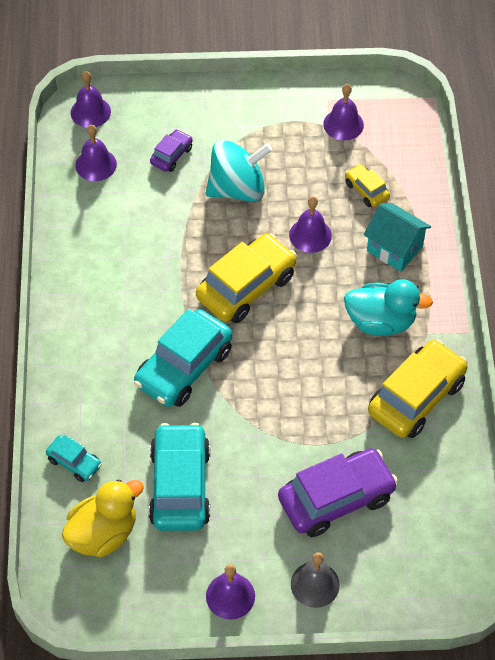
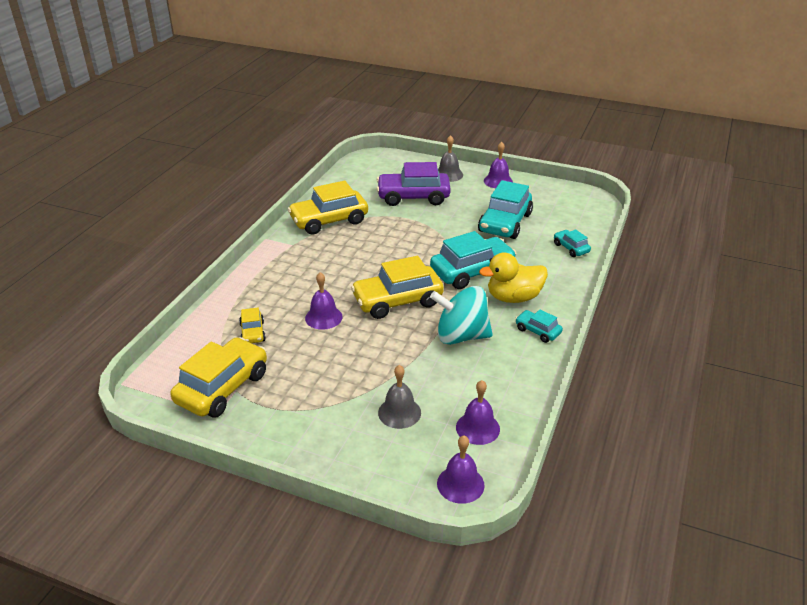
camera: 155 degrees left, 20 degrees down
yellow duck [62,479,144,557] -> yellow duck moved to [479,252,548,303]
purple car [150,129,192,172] -> grey bell [378,365,421,429]
turquoise spinning top [206,140,272,202] -> turquoise spinning top moved to [430,286,493,345]
purple bell [323,84,364,140] -> yellow car [170,337,267,418]
turquoise duck [344,279,433,336] -> none
turquoise house [364,203,431,272] -> none
none -> turquoise car [515,309,563,343]

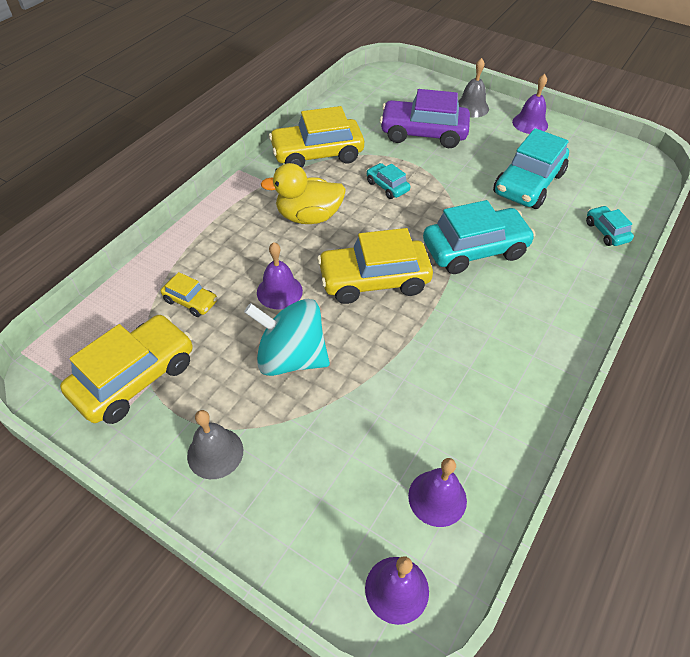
camera: 10 degrees right, 15 degrees up
yellow car [239,308,266,343] -> yellow car turned 60 degrees counterclockwise [161,272,217,317]
grey bell [378,365,421,429] -> grey bell moved to [187,410,243,479]
turquoise spinning top [430,286,493,345] -> turquoise spinning top moved to [244,299,330,376]
yellow duck [479,252,548,303] -> yellow duck moved to [260,163,346,224]
turquoise car [515,309,563,343] -> turquoise car moved to [367,163,410,199]

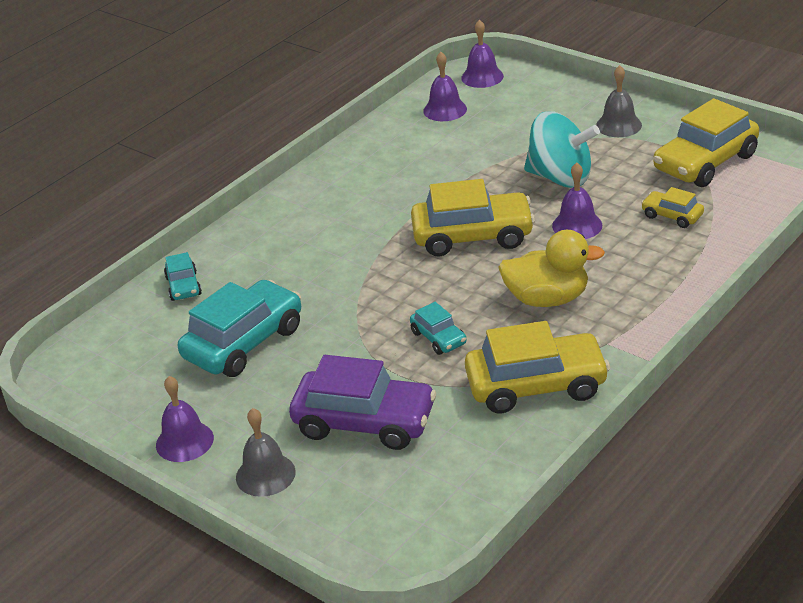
camera: 170 degrees left, 15 degrees down
turquoise car [423,200,536,274] -> none

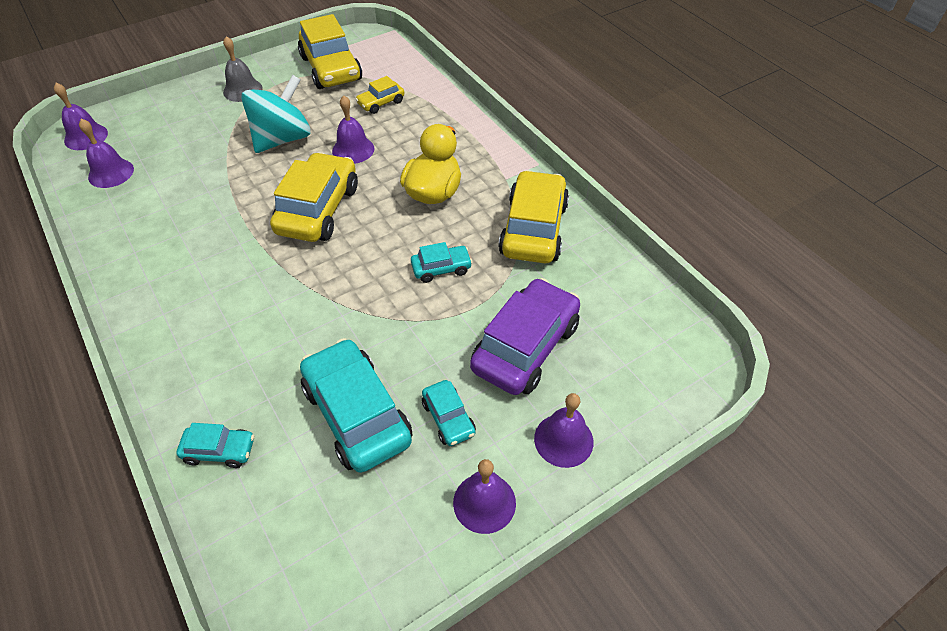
camera: 75 degrees left, 15 degrees up
grey bell [236,408,296,497] -> purple bell [534,393,594,468]
none -> turquoise car [422,380,476,446]

